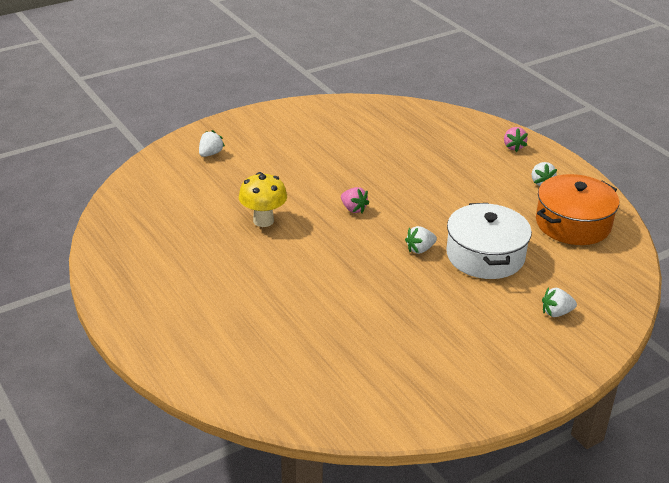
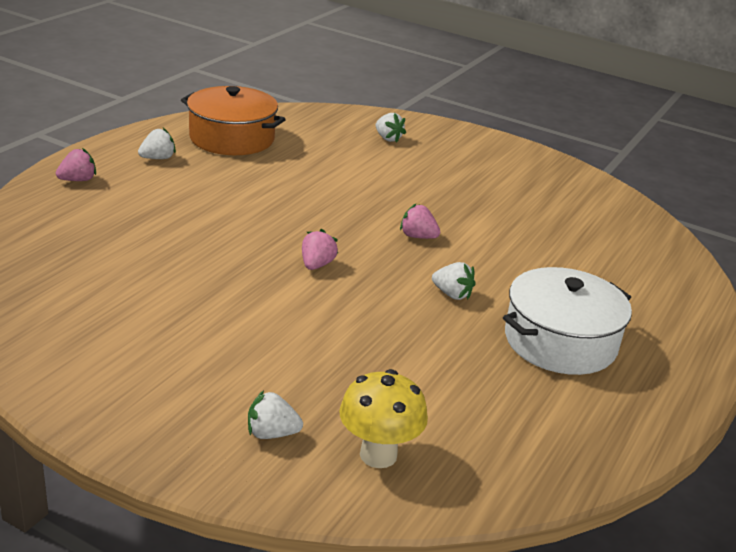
camera: 120 degrees left, 5 degrees down
yellow mushroom [239,172,287,227] -> yellow mushroom moved to [339,369,428,468]
white strawberry [405,226,437,254] -> white strawberry moved to [432,262,475,300]
white pot [446,203,532,279] -> white pot moved to [503,267,632,375]
none -> pink strawberry [400,204,440,239]

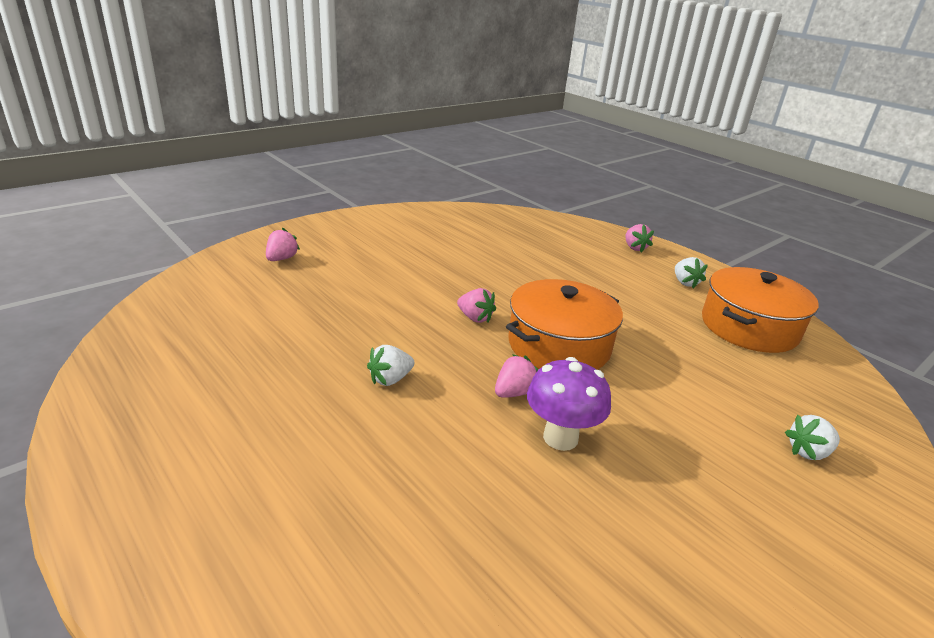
camera: 110 degrees right, 0 degrees up
white strawberry [248,390,303,439] -> pink strawberry [266,228,300,261]
yellow mushroom [339,369,428,468] -> none
white pot [503,267,632,375] -> none
none -> orange pot [506,279,623,370]
none -> purple mushroom [527,357,611,451]

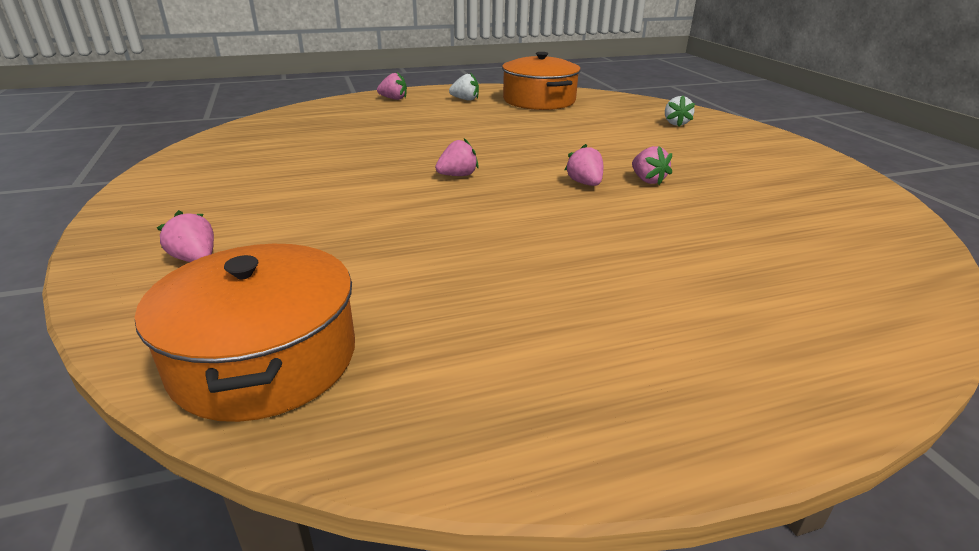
camera: 65 degrees left, 0 degrees up
white strawberry [367,345,414,386] -> none
orange pot [506,279,623,370] -> orange pot moved to [135,244,355,422]
purple mushroom [527,357,611,451] -> pink strawberry [632,146,672,185]

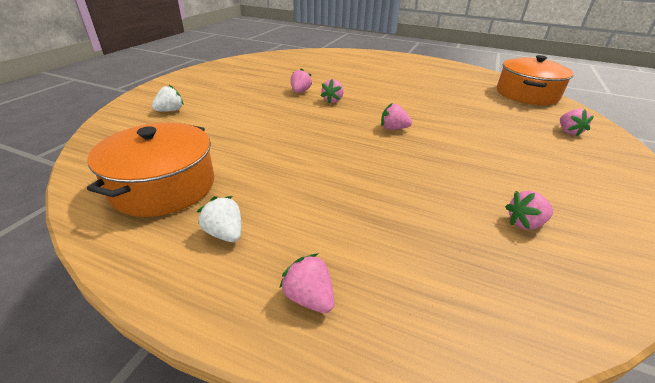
camera: 140 degrees left, 5 degrees up
none -> pink strawberry [505,191,553,229]

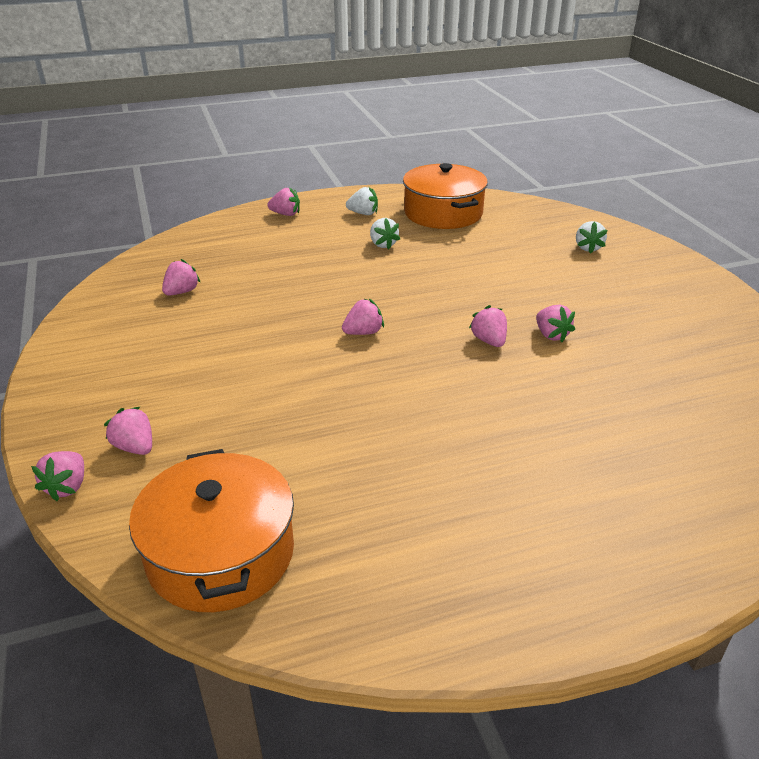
camera: 140 degrees right, 0 degrees up
none -> pink strawberry [31,451,84,501]
none -> white strawberry [370,218,400,249]

